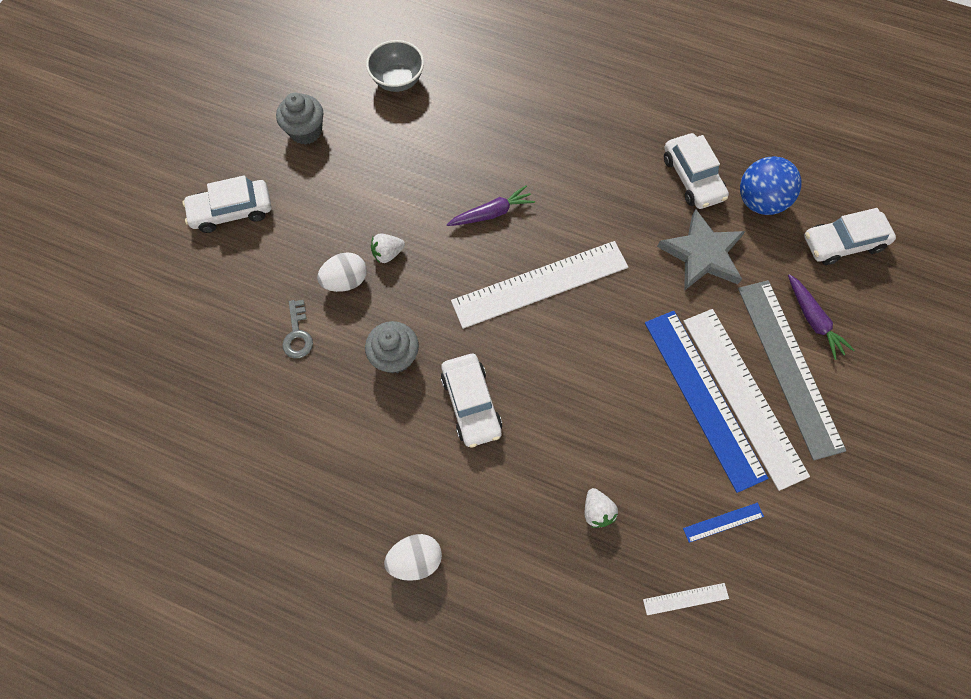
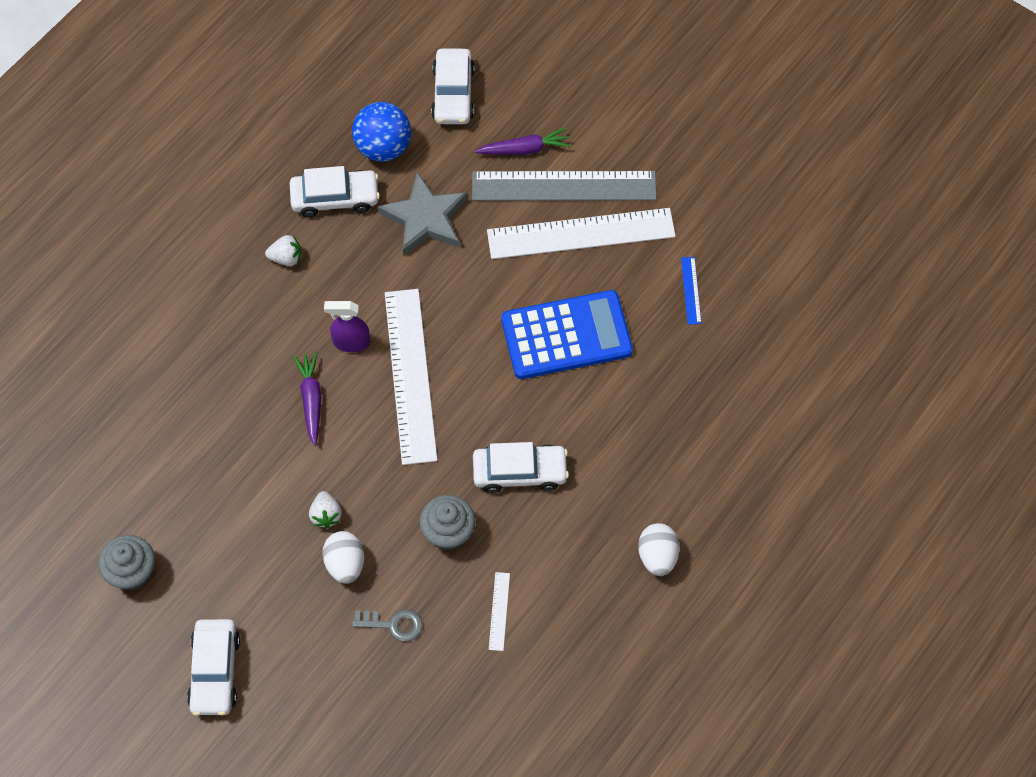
camera: 75 degrees left, 5 degrees down
grey bowl [366,40,424,92] -> none
white strawberry [585,488,618,528] -> white strawberry moved to [265,235,301,266]
white ruler [643,583,729,615] -> white ruler moved to [489,572,510,651]
blue ruler [645,311,768,493] -> none
none -> purple spray bottle [324,301,370,352]
none -> blue calculator [501,290,633,379]

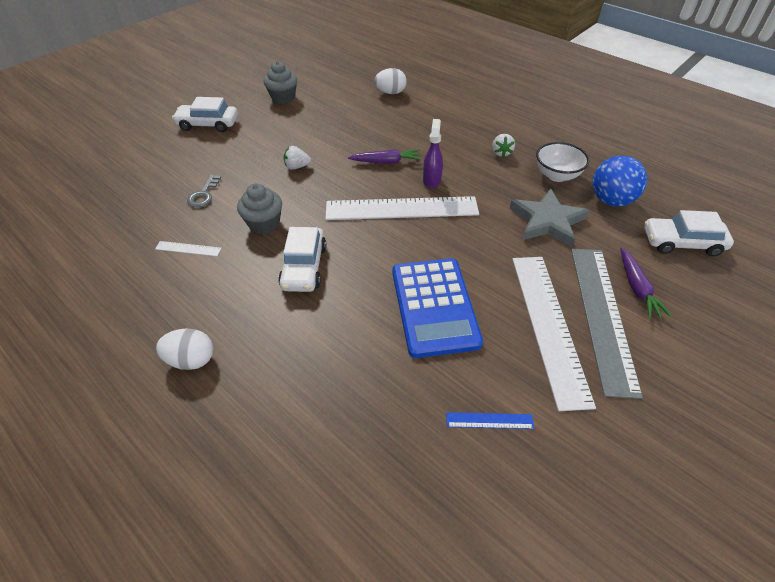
camera: 95 degrees right, 15 degrees down
white car [290,166,380,217] -> white bowl [536,142,589,182]
white egg [322,531,364,584] -> white egg moved to [374,68,407,94]

